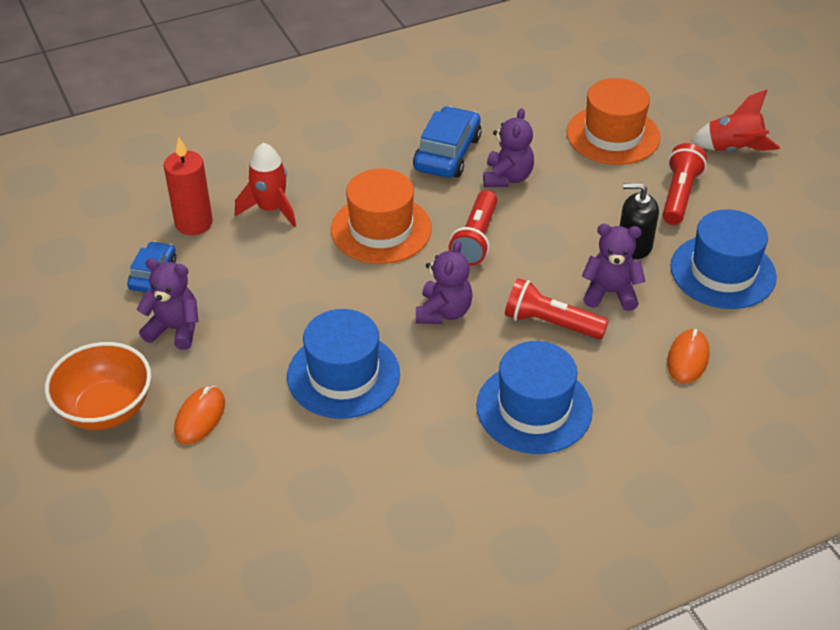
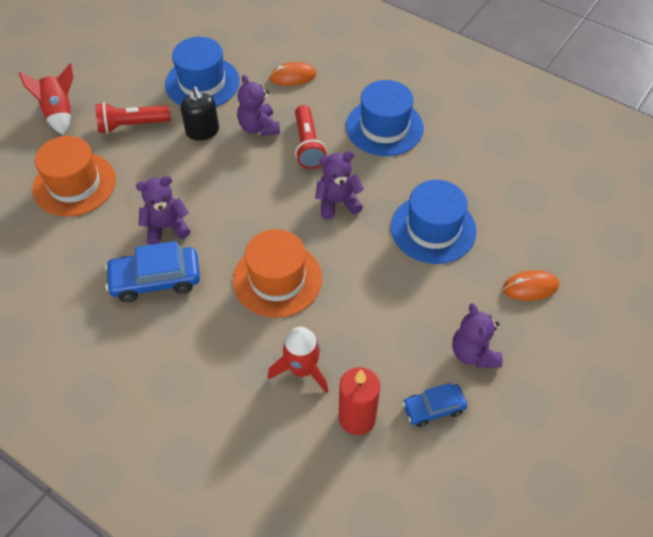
camera: 120 degrees left, 10 degrees up
orange bowl [45,342,151,430] -> none
red flashlight [449,190,497,266] -> none

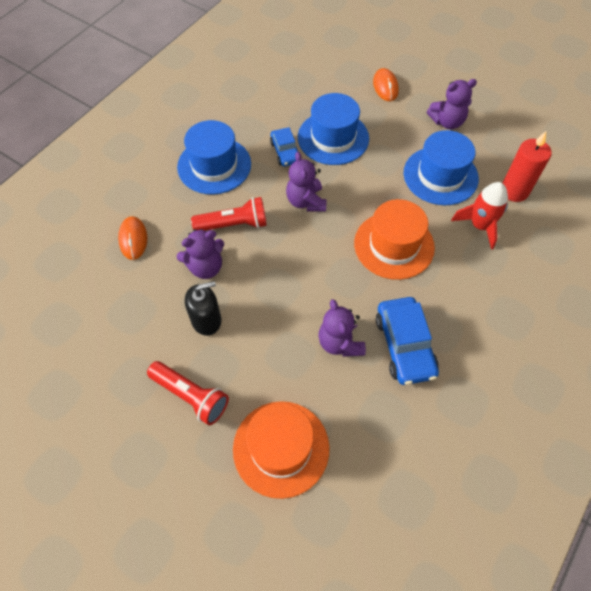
camera: 90 degrees left, 5 degrees up
red rocket [19,63,74,135] -> none
red flashlight [95,102,171,134] -> red flashlight turned 45 degrees counterclockwise [147,361,229,425]
blue hat [165,37,240,107] -> blue hat moved to [404,130,479,205]
blue car [403,383,467,427] -> blue car moved to [270,127,298,166]

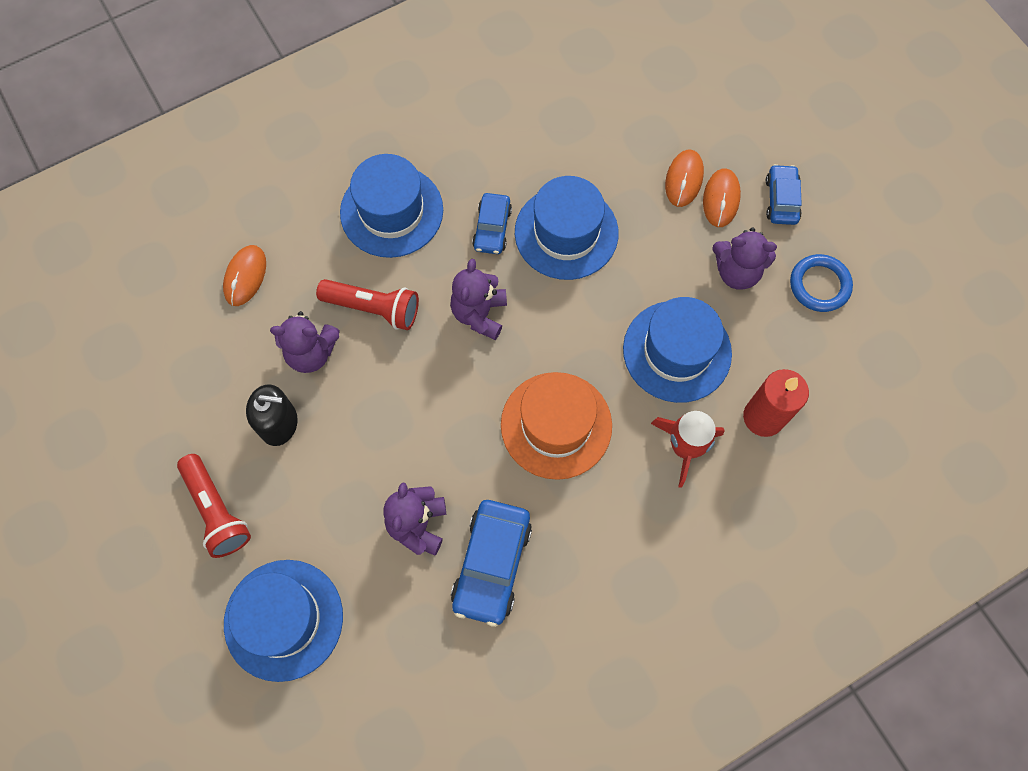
camera: 25 degrees right, 10 degrees up
orange hat [233,401,330,499] -> blue hat [224,560,343,682]
none -> orange mouse [703,168,741,227]
none -> blue car [766,164,802,225]
none -> blue ring [790,254,853,312]

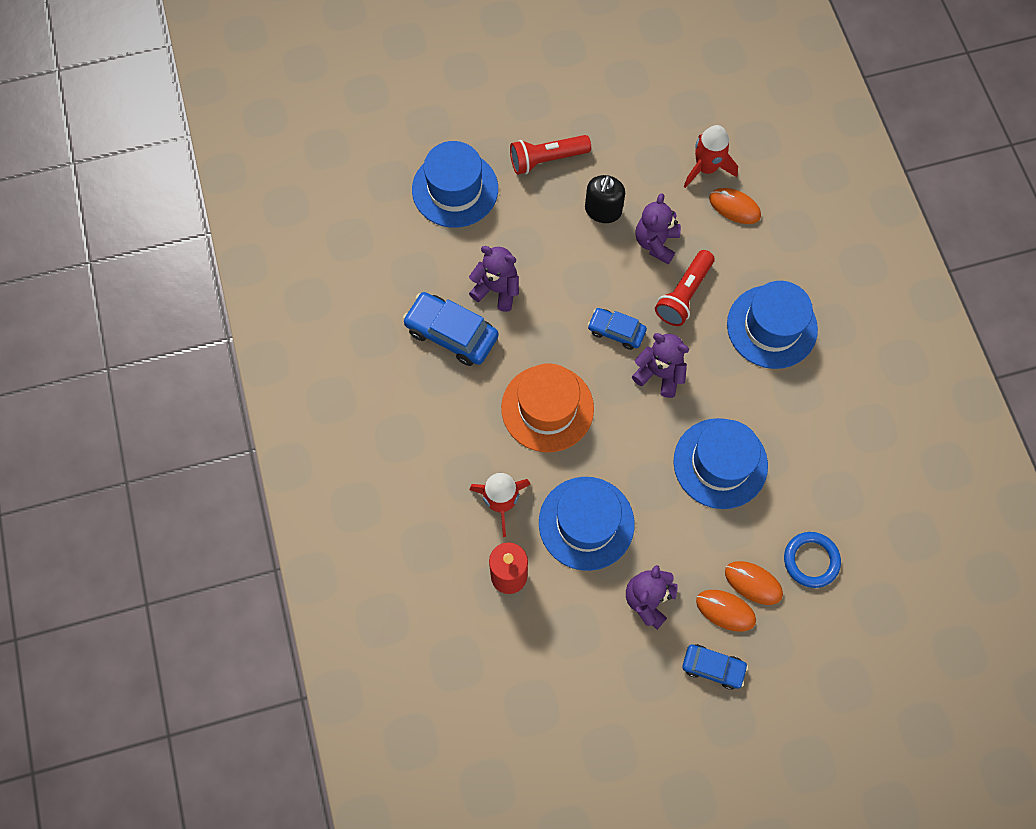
camera: 105 degrees right, 0 degrees up
blue car [472,193,512,254] -> blue car moved to [588,308,647,350]
blue ring [790,254,853,312] -> blue ring moved to [784,532,841,588]
none -> red rocket [684,125,738,188]

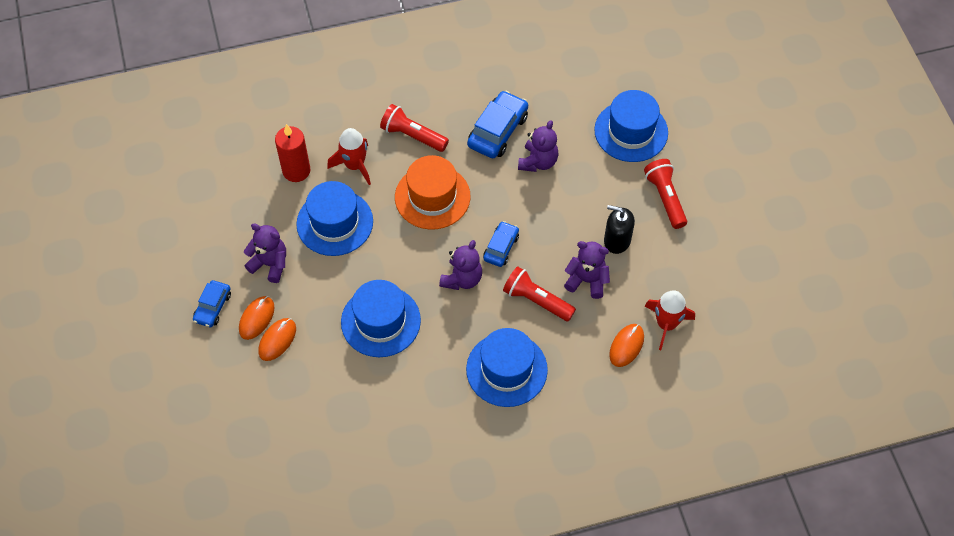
camera: 90 degrees right, 10 degrees down
blue ring [784,532,841,588] -> none
none -> red flashlight [380,104,449,152]

